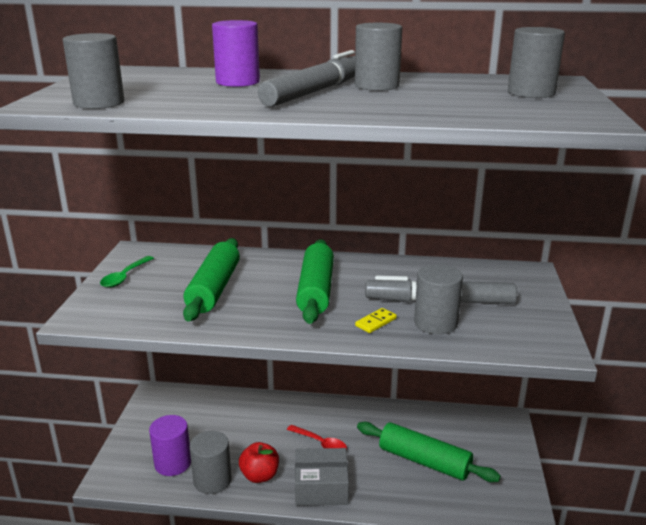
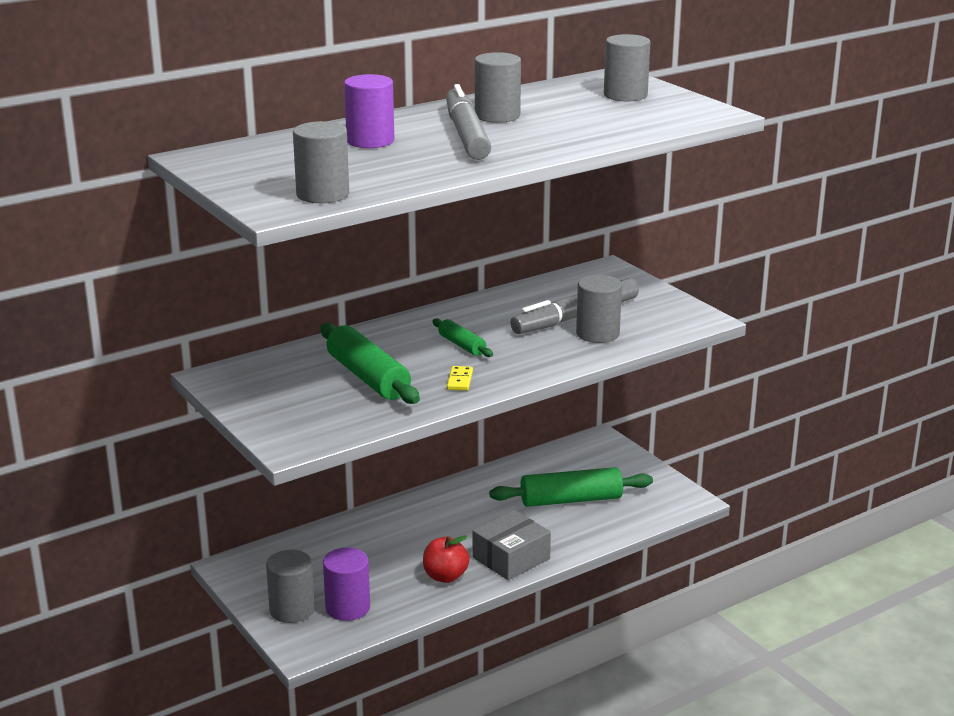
camera: 40 degrees left, 0 degrees up
green spoon [100,256,154,287] -> none
grey cylinder [190,431,231,494] -> grey cylinder moved to [266,550,315,623]
red spoon [287,425,347,450] -> none
green rolling pin [296,239,334,324] -> green rolling pin [432,318,493,357], size x0.53
yellow domino [355,308,397,333] -> yellow domino moved to [447,366,473,391]

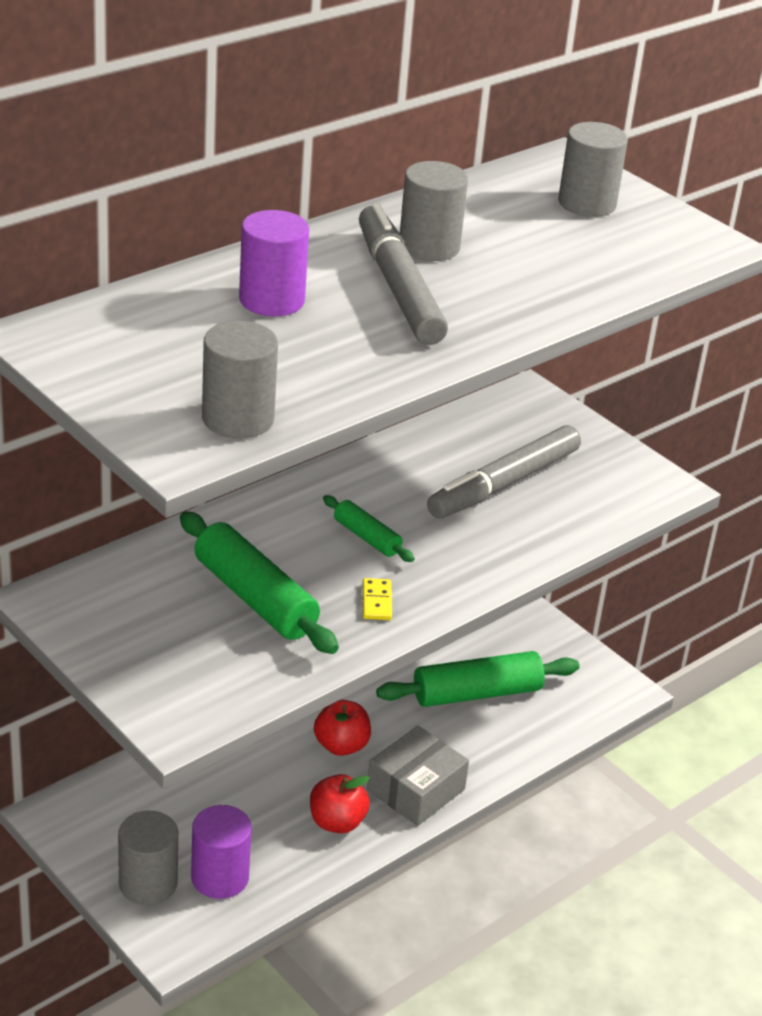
camera: 10 degrees left, 10 degrees up
grey cylinder [576,275,622,343] -> none
none -> red apple [314,700,371,756]

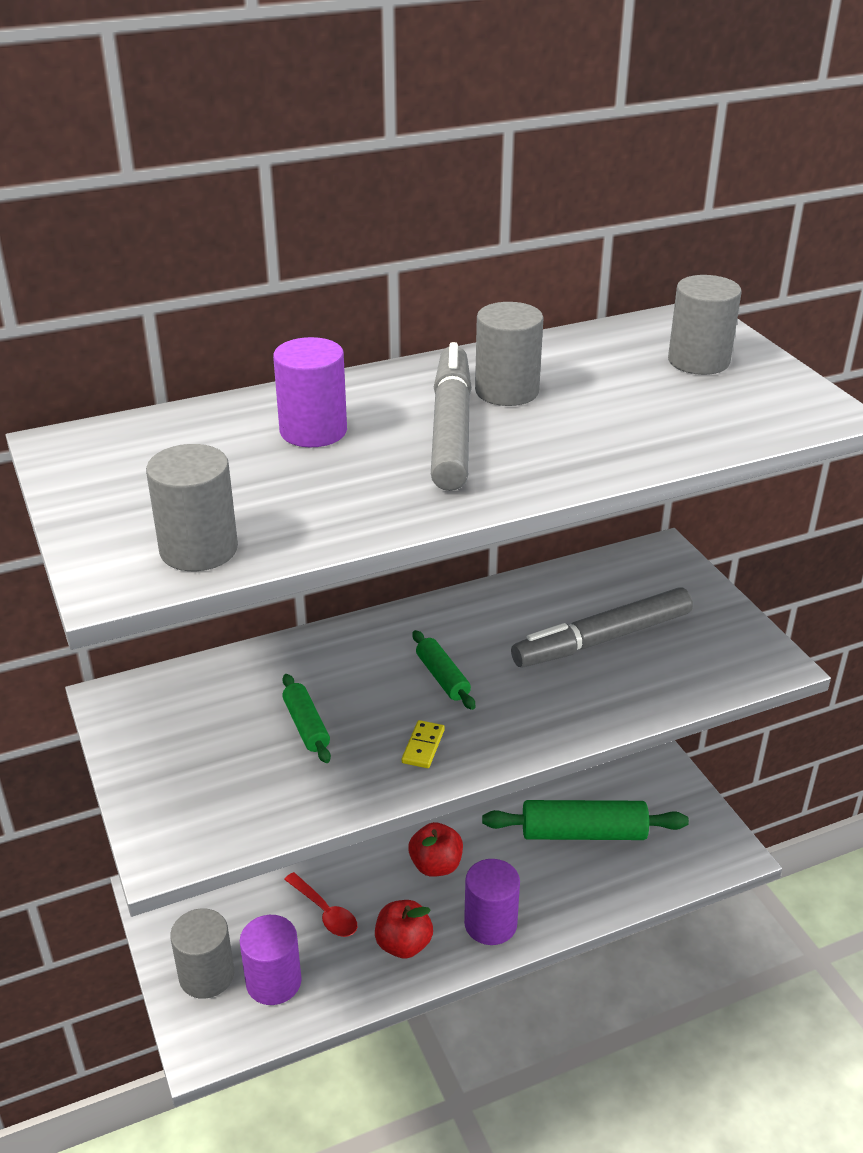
camera: 20 degrees right, 0 degrees up
green rolling pin [180,511,339,654] -> green rolling pin [282,674,331,763], size x0.53
grey box [367,726,469,826] -> purple cylinder [464,859,520,945]
none -> red spoon [284,872,357,937]

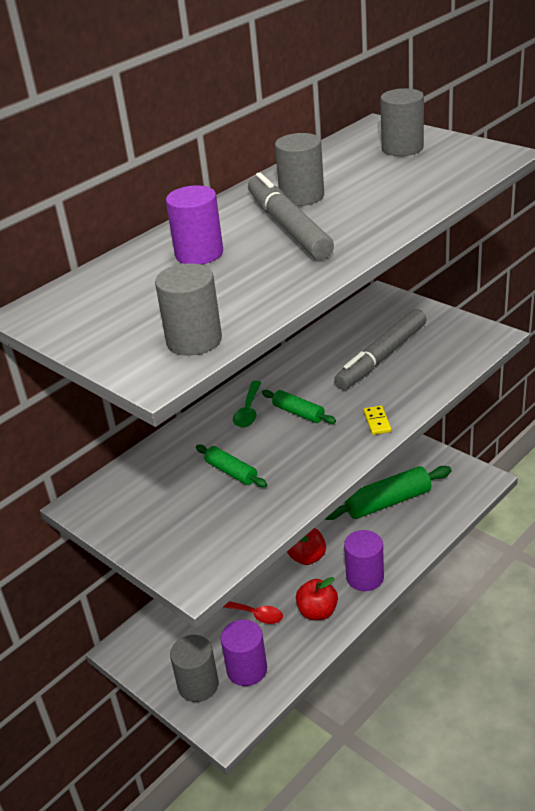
camera: 20 degrees left, 0 degrees up
yellow domino [402,720,445,768] -> yellow domino moved to [363,406,391,435]
none -> green spoon [233,381,261,428]

